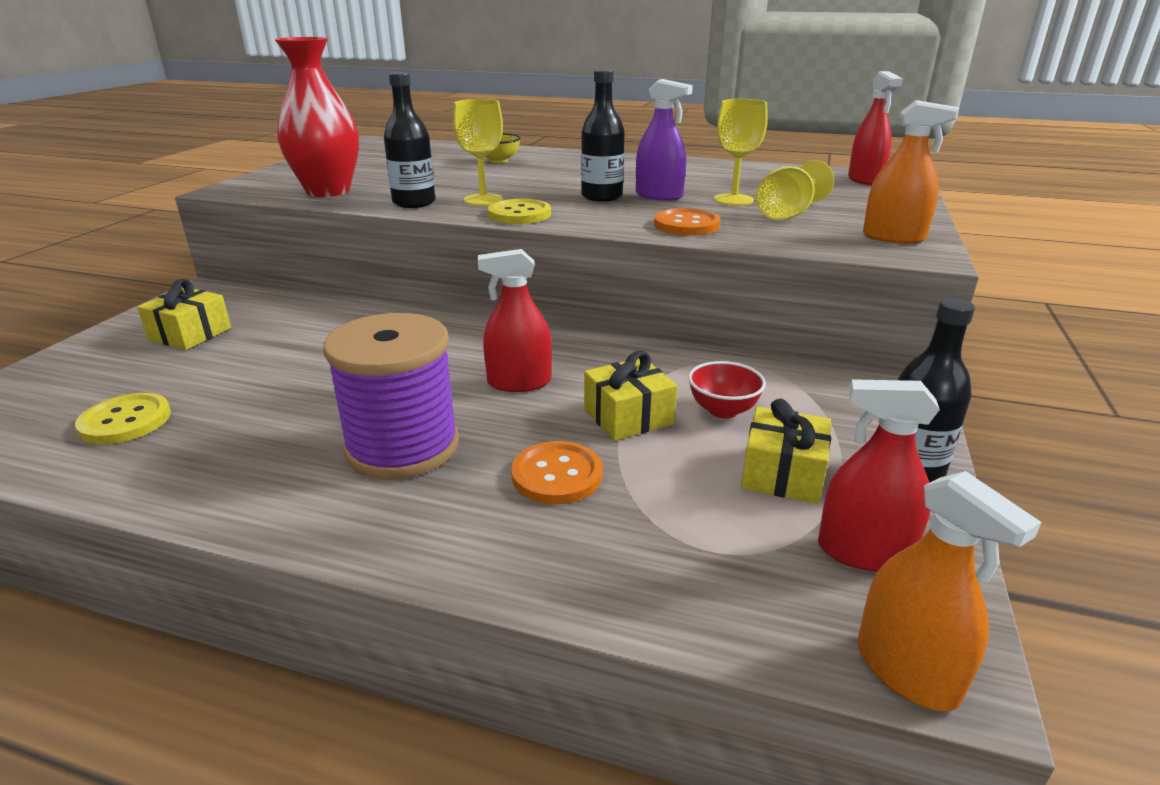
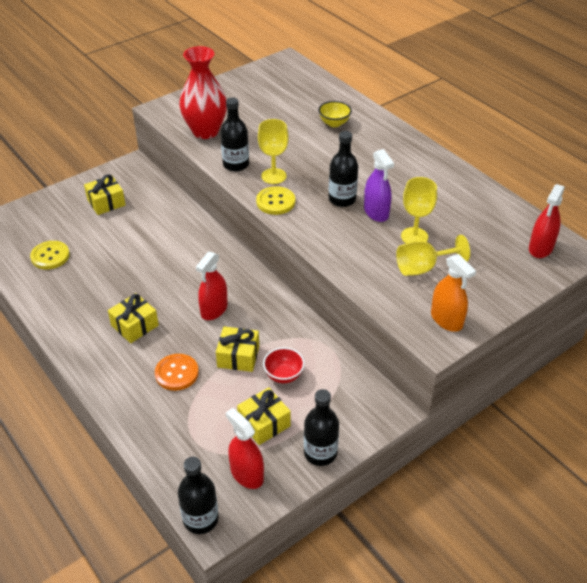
camera: 35 degrees right, 15 degrees up
purple spool [323,313,459,479] -> yellow gift [108,293,159,343]
red spray bottle [478,249,552,392] -> red spray bottle turned 90 degrees counterclockwise [196,252,228,320]
orange button [654,208,721,235] -> none
orange spray bottle [857,471,1042,711] -> black bottle [178,457,219,534]

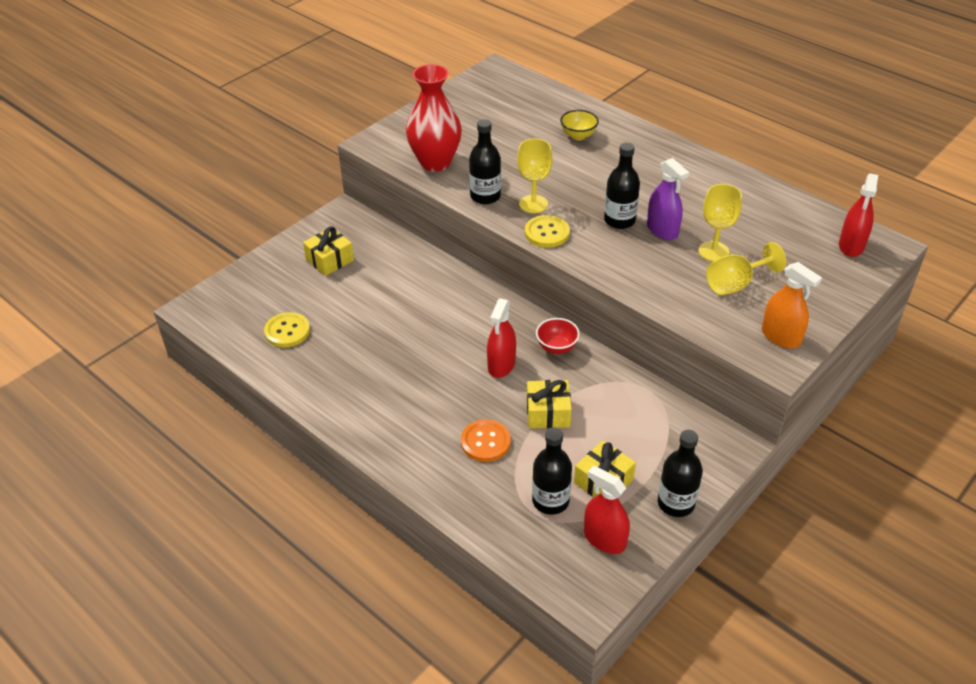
camera: 10 degrees left, 0 degrees up
yellow gift [108,293,159,343] -> none
black bottle [178,457,219,534] -> black bottle moved to [532,427,572,515]
red bowl [263,347,305,383] -> red bowl moved to [536,318,580,354]

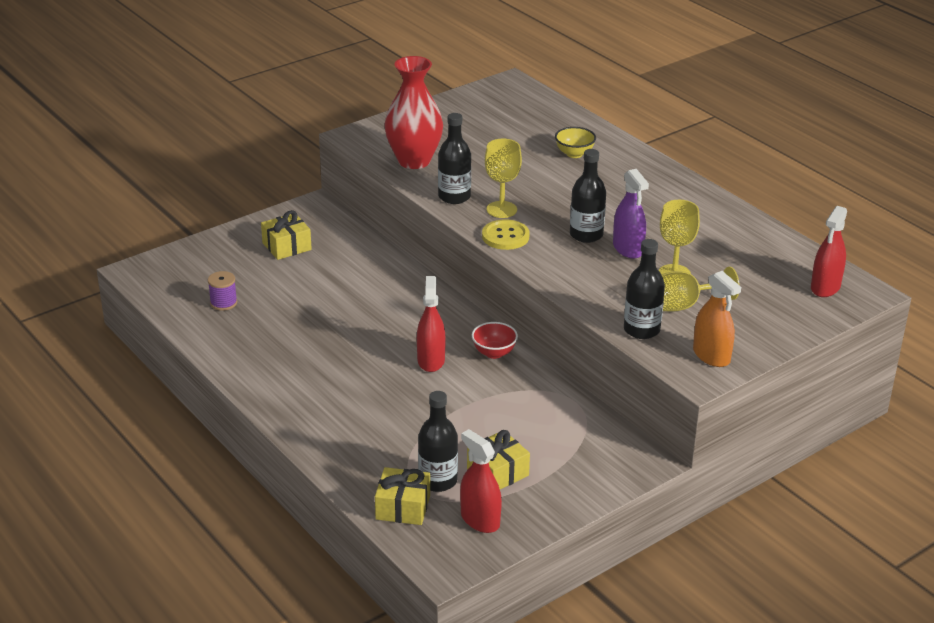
camera: 10 degrees right, 10 degrees down
yellow button [264,312,310,348] -> purple spool [208,271,237,311]
orange button [461,419,511,462] -> none
red spray bottle [487,298,516,378] -> red spray bottle turned 150 degrees clockwise [417,276,446,372]
yellow gift [527,380,572,429] -> yellow gift moved to [375,467,430,525]
black bottle [658,430,703,517] -> black bottle moved to [624,239,665,339]

